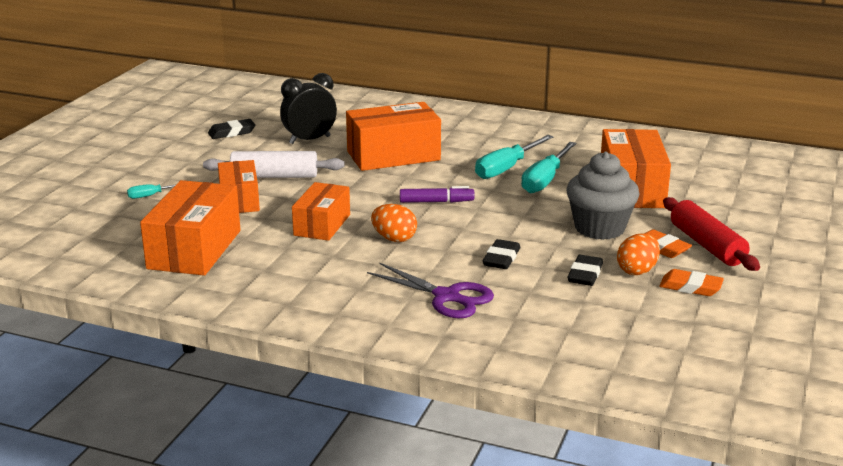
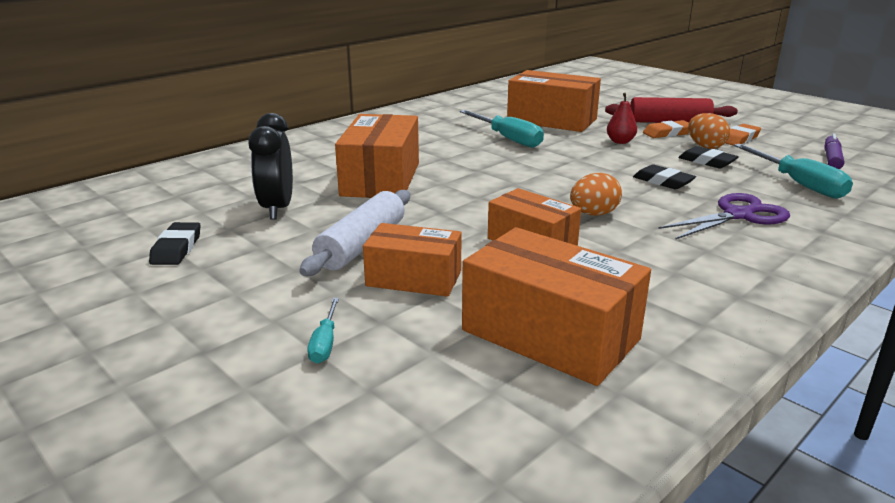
camera: 65 degrees left, 0 degrees up
purple marker [400,186,474,203] -> purple marker moved to [824,133,844,169]
turquoise screwdriver [475,135,554,179] -> turquoise screwdriver moved to [734,144,853,199]
grey cupcake [566,151,640,240] -> red pear [607,93,637,144]

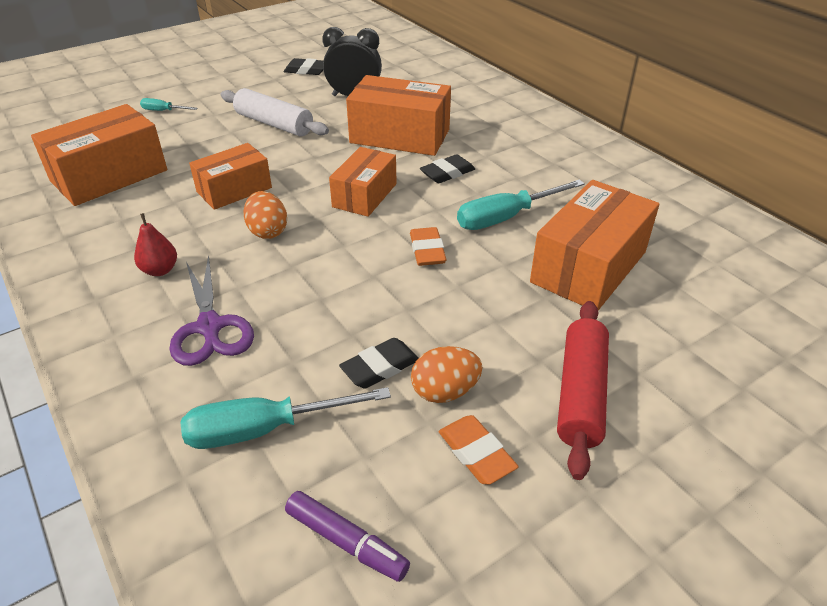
camera: 100 degrees right, 15 degrees up
orange box [363,223,462,297] -> orange box moved to [329,147,397,217]
red pear [607,93,637,144] -> red pear moved to [134,213,177,276]
black eraser [633,164,696,189] -> black eraser moved to [420,154,475,183]
orange eraser [643,120,689,138] -> orange eraser moved to [410,227,447,266]

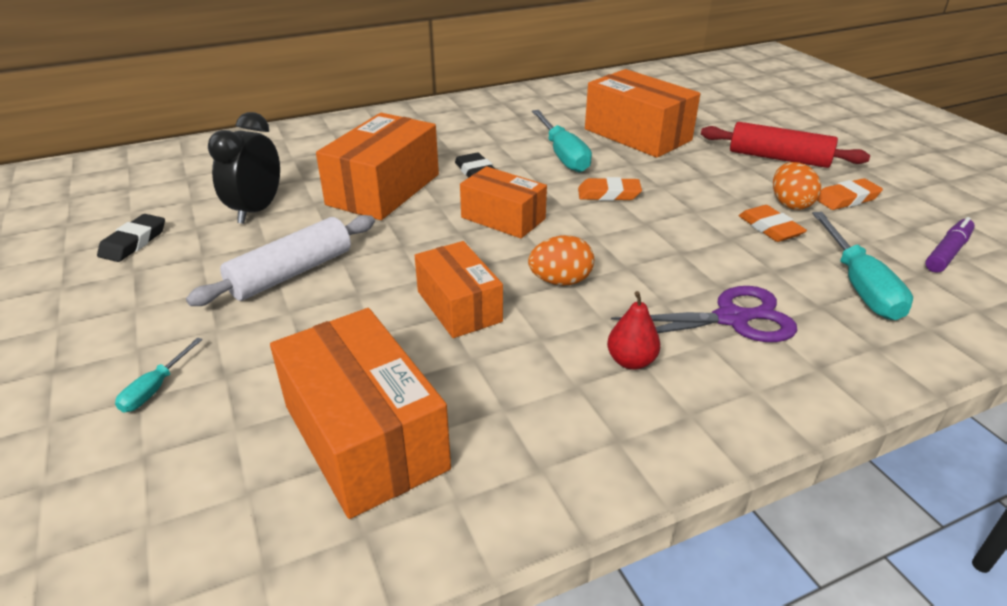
camera: 80 degrees left, 5 degrees down
black eraser [339,338,419,389] -> orange eraser [739,205,807,242]

